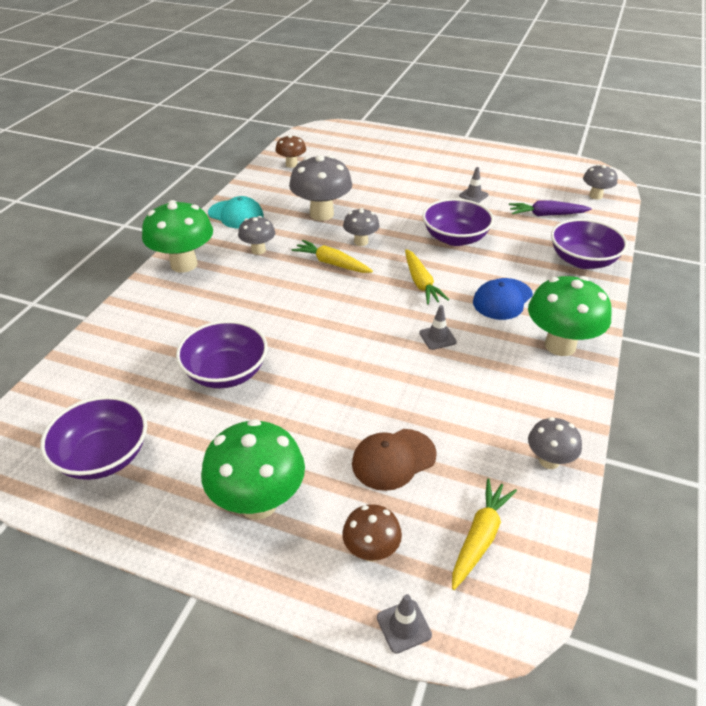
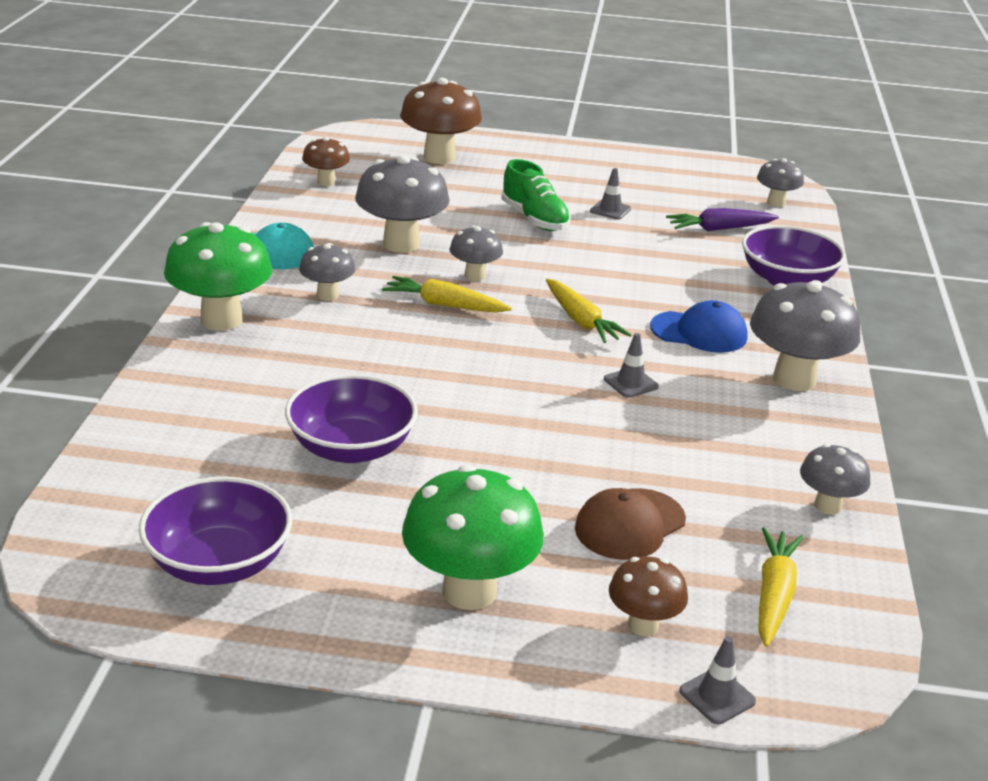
camera: 15 degrees left, 10 degrees down
purple bowl [422,198,494,246] -> none
blue cap [473,278,533,320] -> blue cap turned 105 degrees counterclockwise [650,300,748,353]
green mushroom [528,276,612,356] -> grey mushroom [750,280,860,391]
none -> brown mushroom [400,78,482,164]
none -> green shoe [501,159,571,231]

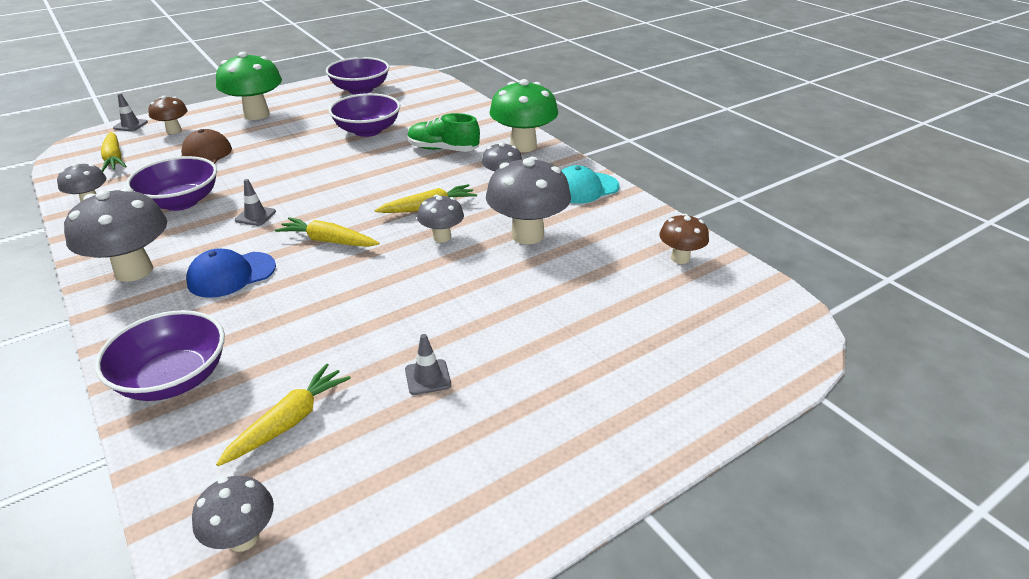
camera: 140 degrees right, 5 degrees up
brown mushroom [400,78,482,164] -> none
green shoe [501,159,571,231] -> green shoe moved to [408,113,480,152]
purple carrot [666,208,779,231] -> yellow carrot [216,364,351,466]
none -> purple bowl [126,156,217,211]

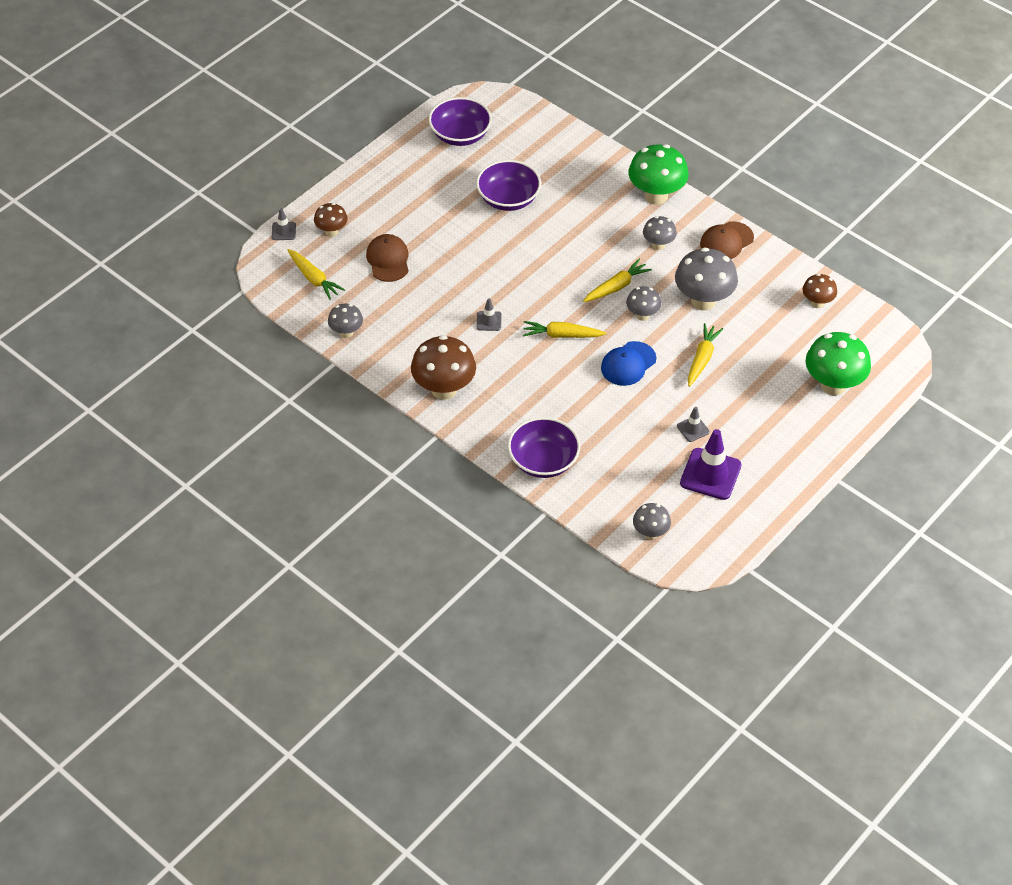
camera: 15 degrees left, 15 degrees up
grey mushroom [64,188,167,282] -> brown mushroom [411,335,476,400]
purple bowl [126,156,217,211] -> none
blue cap [186,248,276,298] -> blue cap moved to [601,341,656,386]
green mushroom [216,52,282,120] -> green mushroom moved to [806,332,871,395]
yellow carrot [216,364,351,466] -> yellow carrot moved to [688,323,723,387]
green shoe [408,113,480,152] -> none
turquoise cap [561,165,620,204] -> brown cap [700,221,754,259]
none -> purple traffic cone [680,429,742,500]

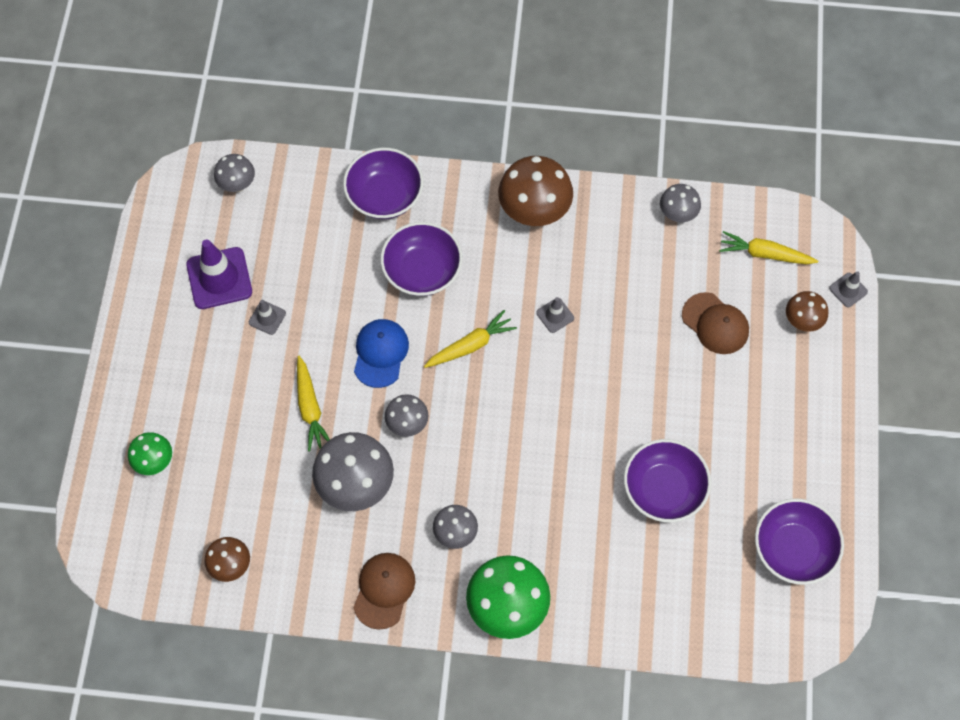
camera: 145 degrees right, 15 degrees up
yellow carrot [583,259,652,302] -> none
green mushroom [806,332,871,395] -> green mushroom [128,432,172,475], size x0.55
none -> purple bowl [380,222,463,296]

